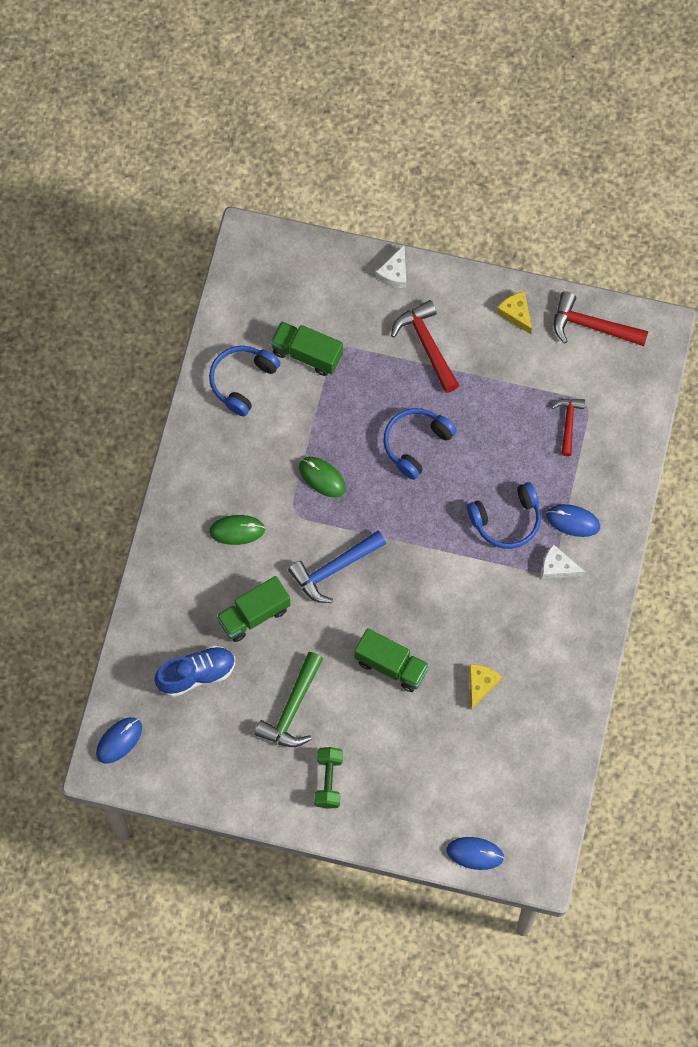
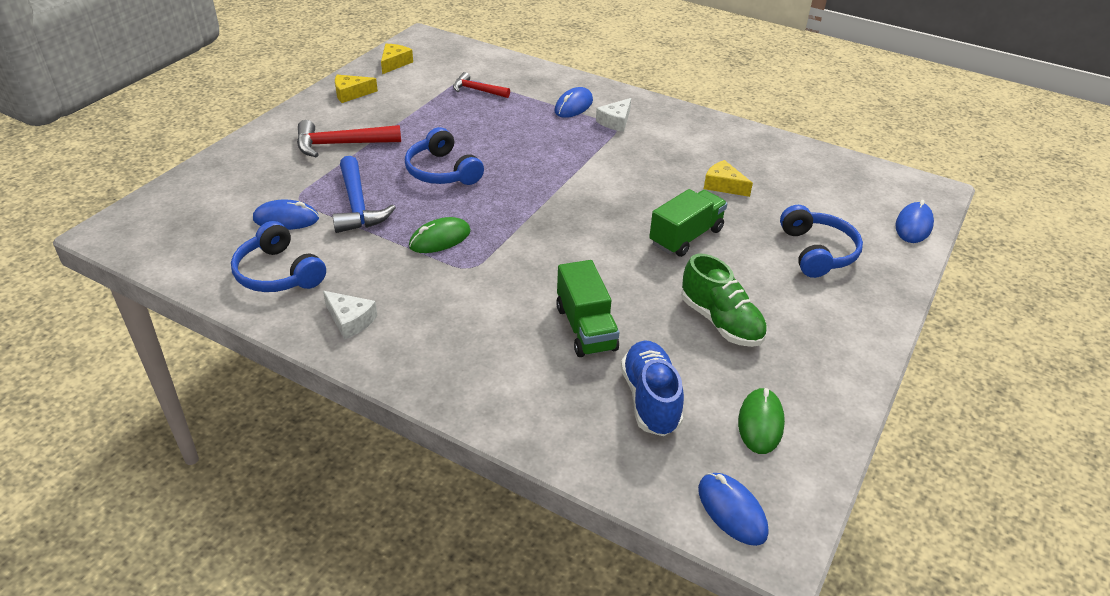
camera: 75 degrees left, 30 degrees down
green mouse [209,515,265,545] -> green mouse moved to [738,388,785,454]
green hammer [254,652,323,747] -> green shoe [681,254,767,347]
green truck [271,321,343,376] -> blue mouse [253,199,319,230]
blue hammer [288,531,386,603] -> blue hammer moved to [332,156,396,233]
green dumbbell [314,747,343,809] -> none
white cheese [376,246,406,288] -> white cheese moved to [323,291,377,340]
blue headphones [467,482,541,549] -> blue headphones moved to [780,205,863,278]
red hammer [554,291,648,346] -> yellow cheese [381,44,413,74]

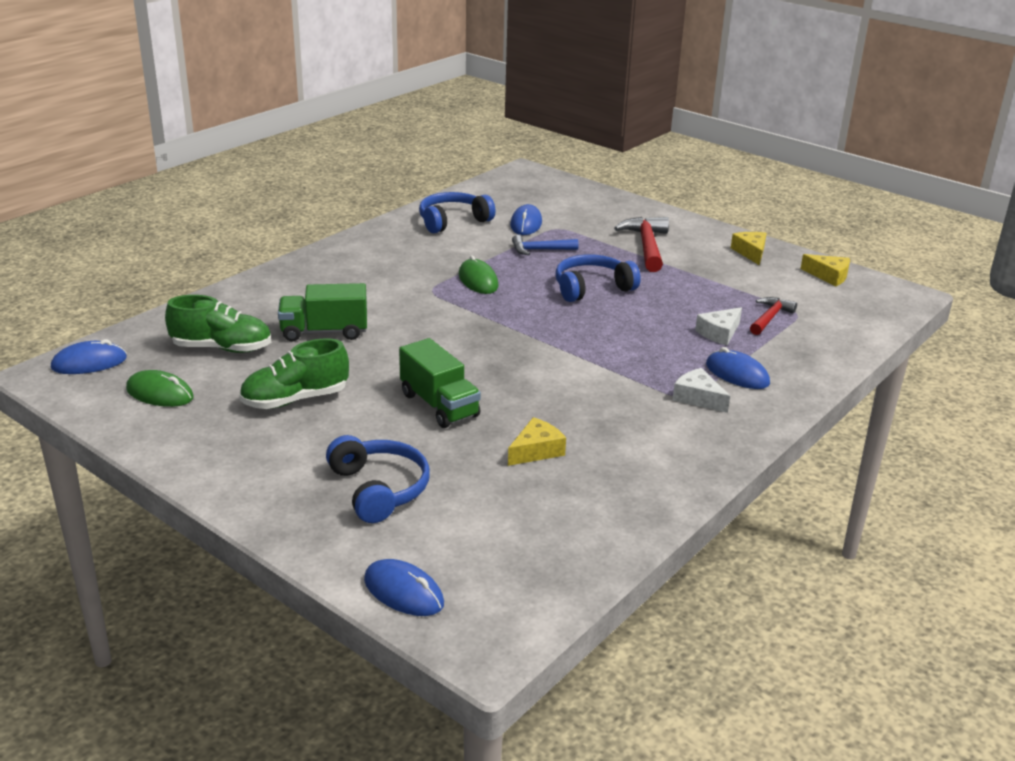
camera: 100 degrees right, 10 degrees down
white cheese [323,291,377,340] -> white cheese moved to [695,307,742,345]
blue hammer [332,156,396,233] -> blue hammer [512,235,579,255], size x0.63
blue shoe [621,340,684,436] -> green shoe [165,295,271,353]
blue headphones [780,205,863,278] -> blue headphones turned 120 degrees counterclockwise [326,435,430,523]

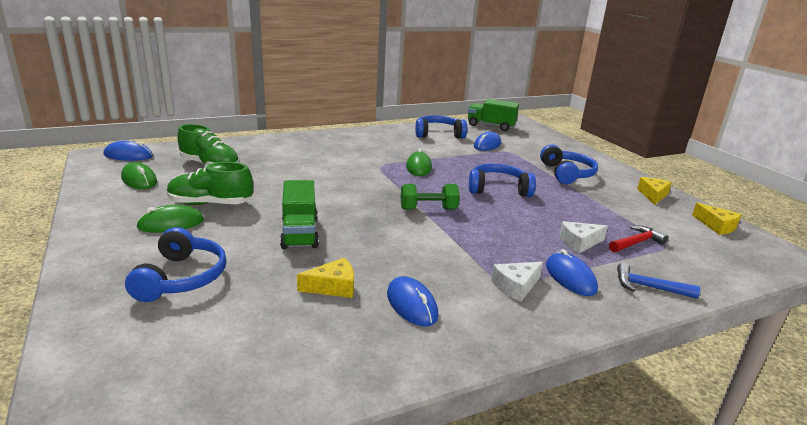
camera: 25 degrees right, 5 degrees down
green truck [278,283,367,342] -> green truck moved to [468,99,519,131]
blue mouse [364,559,444,616] -> blue mouse moved to [387,276,438,327]
blue hammer [512,235,579,255] -> blue hammer moved to [617,263,700,299]
red hammer [614,217,669,272] -> blue headphones [540,144,598,184]
white cheese [673,368,730,413] -> white cheese turned 105 degrees counterclockwise [491,262,543,302]
none -> green mouse [136,205,204,233]
none -> green dumbbell [400,184,460,210]

